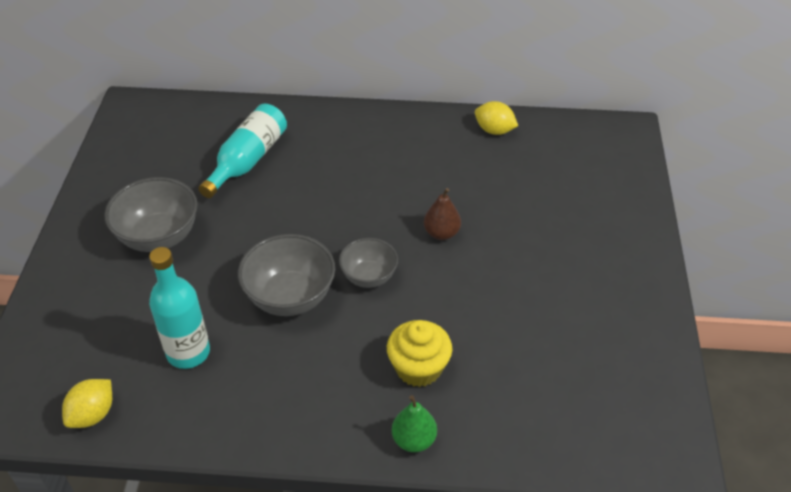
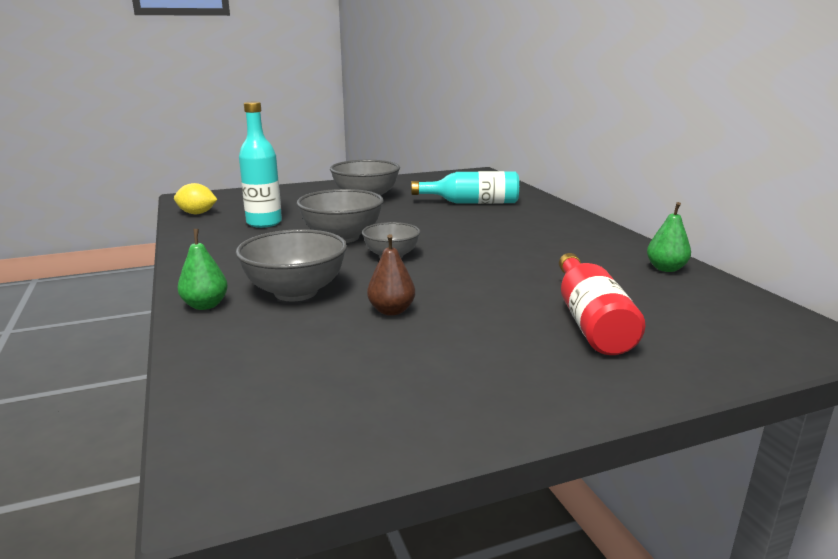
camera: 65 degrees right, 25 degrees down
yellow cupcake [387,320,452,387] -> grey bowl [236,229,347,301]
brown pear [424,188,461,240] -> brown pear moved to [367,234,415,316]
yellow lemon [475,101,518,135] -> green pear [647,202,691,272]
none -> red bottle [559,253,645,355]

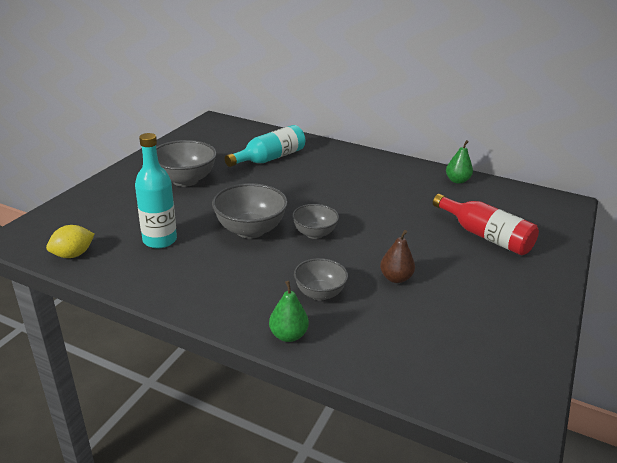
camera: 45 degrees left, 10 degrees up
grey bowl [236,229,347,301] -> grey bowl [294,258,348,301], size x0.63

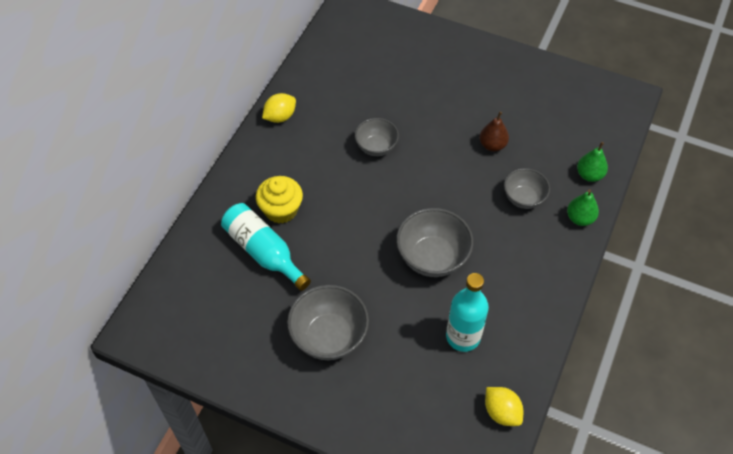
camera: 90 degrees left, 25 degrees up
grey bowl [292,204,339,239] -> grey bowl moved to [355,118,399,156]
red bottle [433,194,539,255] -> none
green pear [446,140,473,184] -> green pear moved to [577,142,608,182]
none -> yellow cupcake [256,176,303,224]
none -> yellow lemon [262,93,296,123]

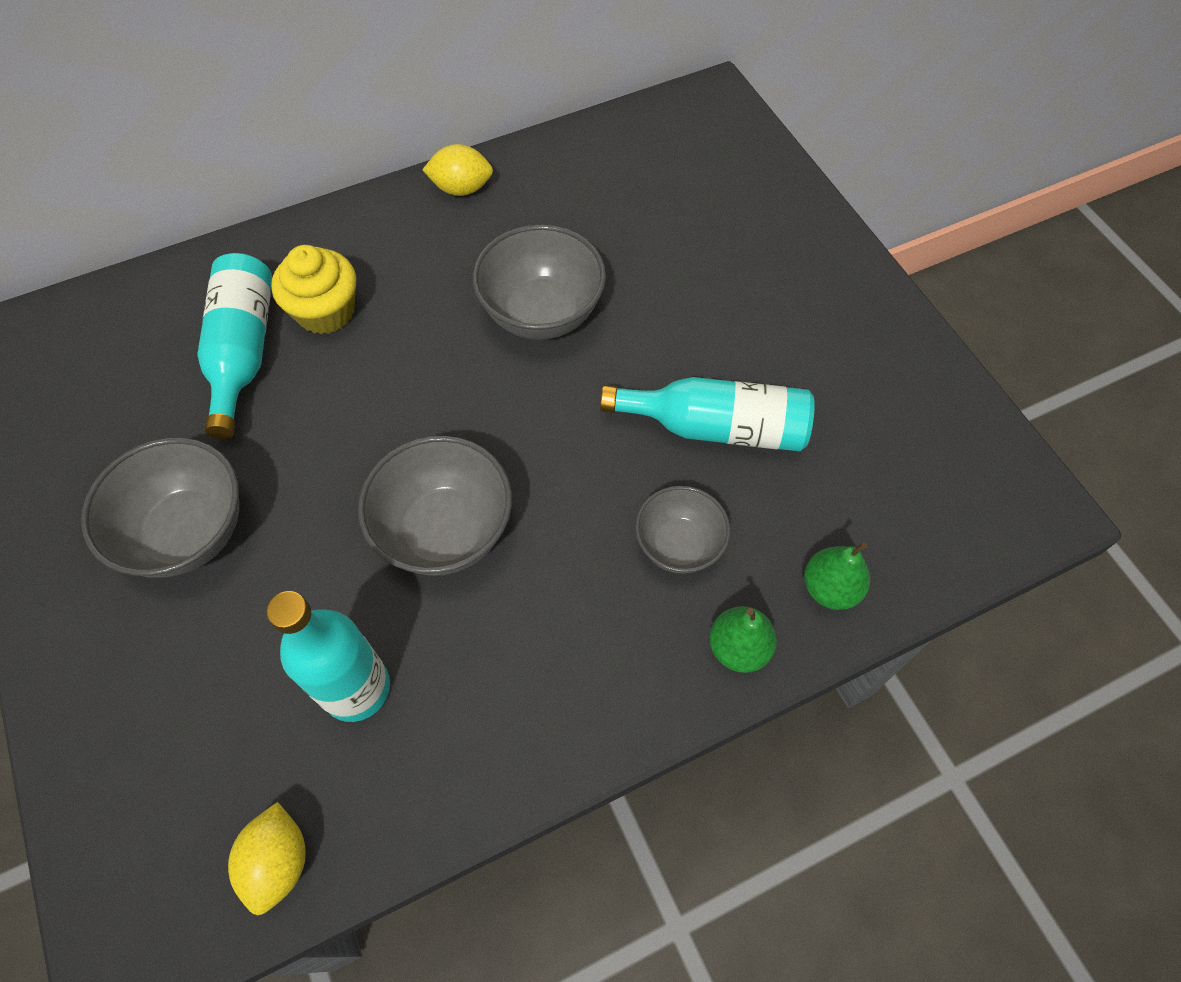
camera: 40 degrees right, 5 degrees up
grey bowl [355,118,399,156] -> grey bowl [472,225,606,340], size x1.59
brown pear [479,112,509,152] -> turquoise bottle [600,377,815,452]

